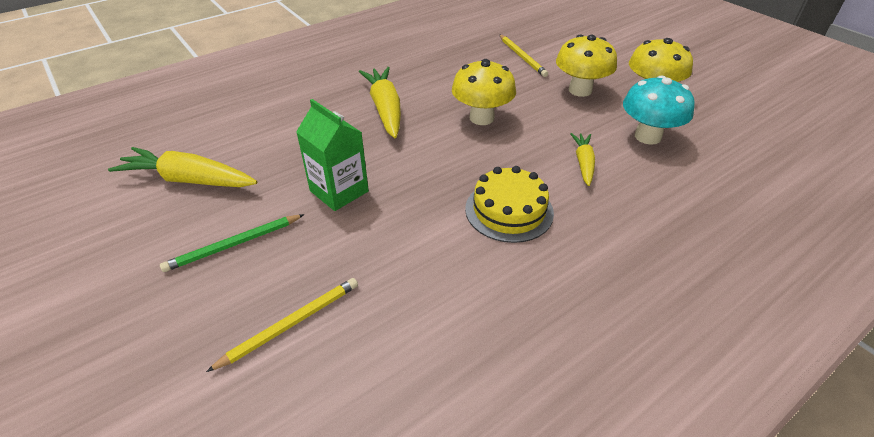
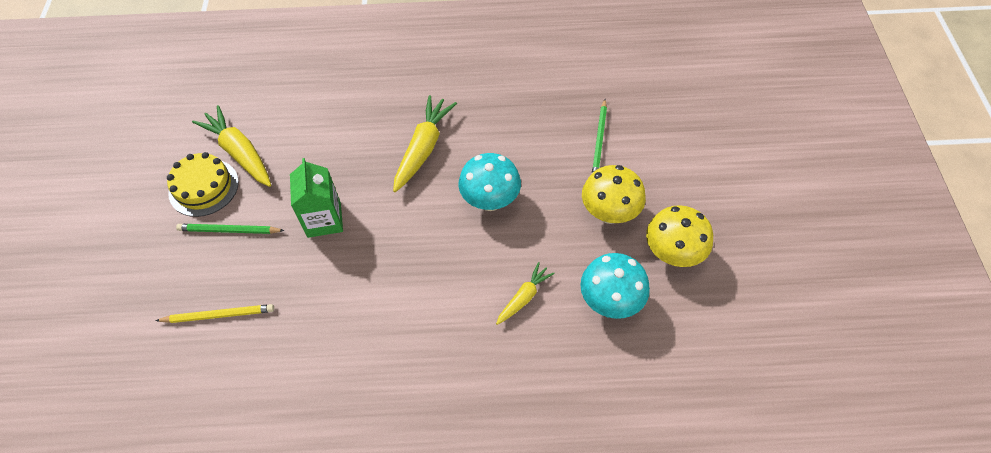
camera: 35 degrees right, 15 degrees up
yellow mushroom [452,59,516,125] -> turquoise mushroom [458,153,521,211]
yellow cake [465,166,554,243] -> yellow cake moved to [167,152,239,217]
yellow pencil [499,34,548,77] -> green pencil [592,99,607,173]

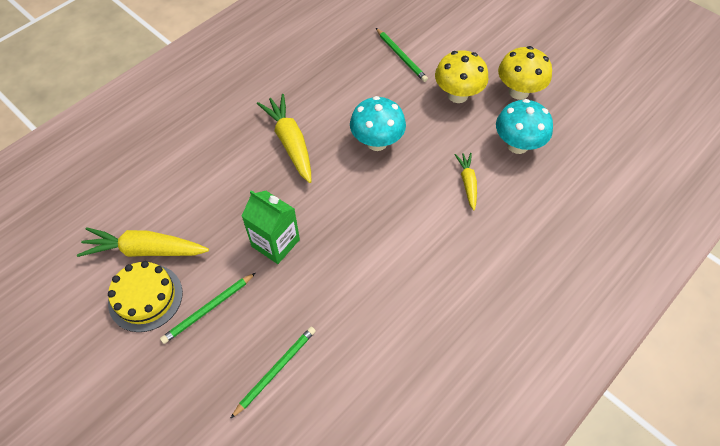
camera: 45 degrees left, 0 degrees up
yellow pencil [155,304,274,323] -> green pencil [230,327,316,419]

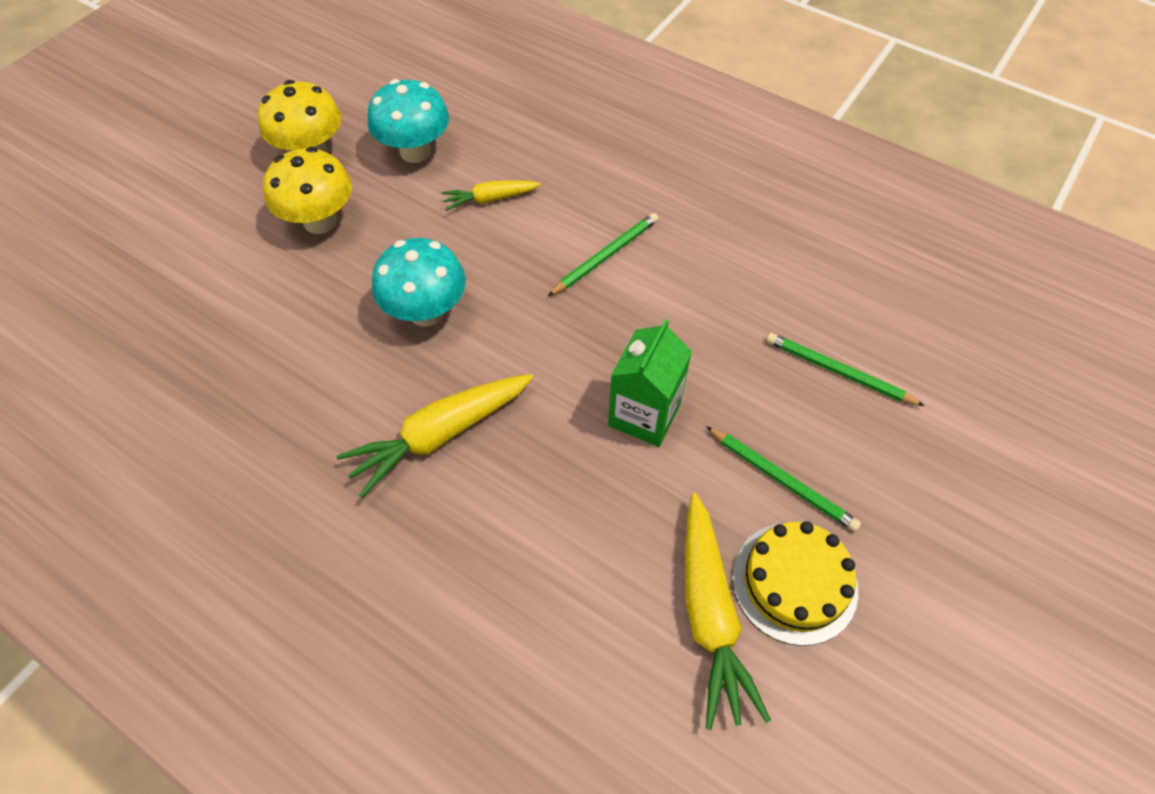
camera: 100 degrees left, 0 degrees up
green pencil [376,28,428,82] -> green pencil moved to [548,213,658,296]

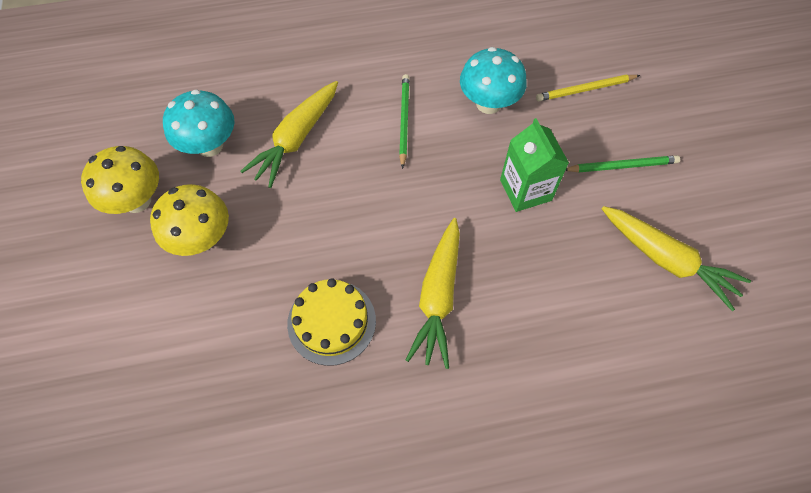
camera: 45 degrees left, 5 degrees up
turquoise mushroom [372,238,466,327] -> turquoise mushroom moved to [460,47,527,114]
yellow carrot [441,180,541,211] -> yellow carrot [240,81,338,188], size x1.74
yellow cake [732,521,858,646] -> yellow cake moved to [287,278,376,366]
green pencil [766,333,925,406] -> yellow pencil [536,75,640,101]

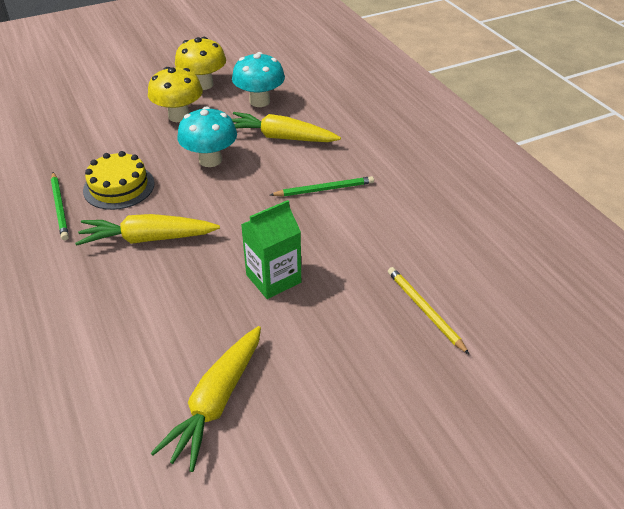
camera: 75 degrees right, 20 degrees down
turquoise mushroom [460,47,527,114] -> turquoise mushroom moved to [177,106,237,167]
green pencil [565,155,680,173] -> green pencil moved to [51,172,69,240]

